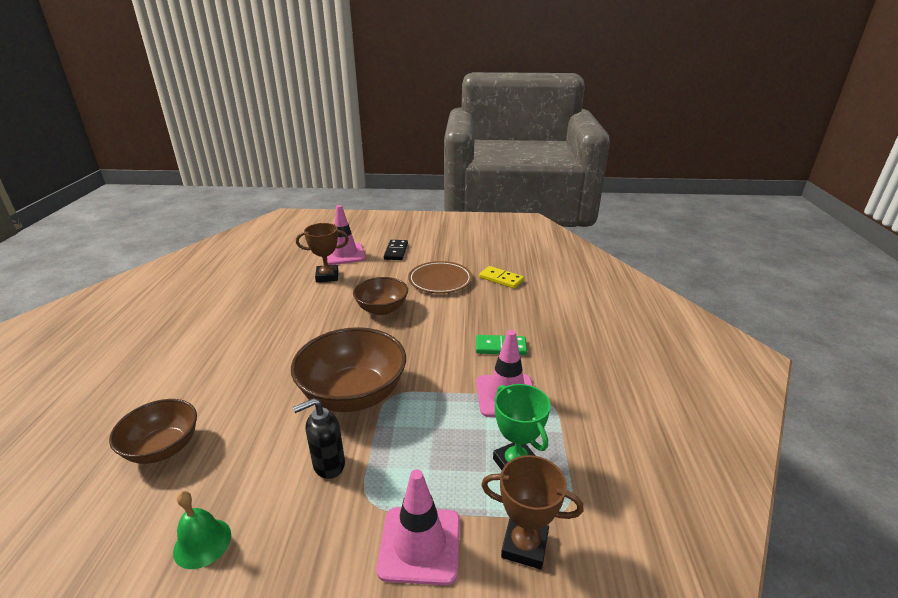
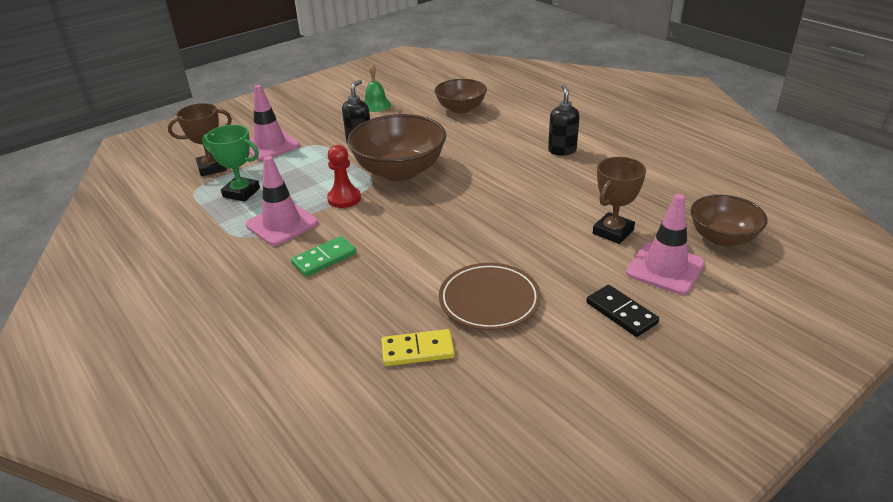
camera: 140 degrees right, 5 degrees up
brown bowl [353,277,408,315] -> brown bowl moved to [690,195,768,247]
none -> red pawn [327,145,361,208]
none -> black soap dispenser [548,85,580,156]

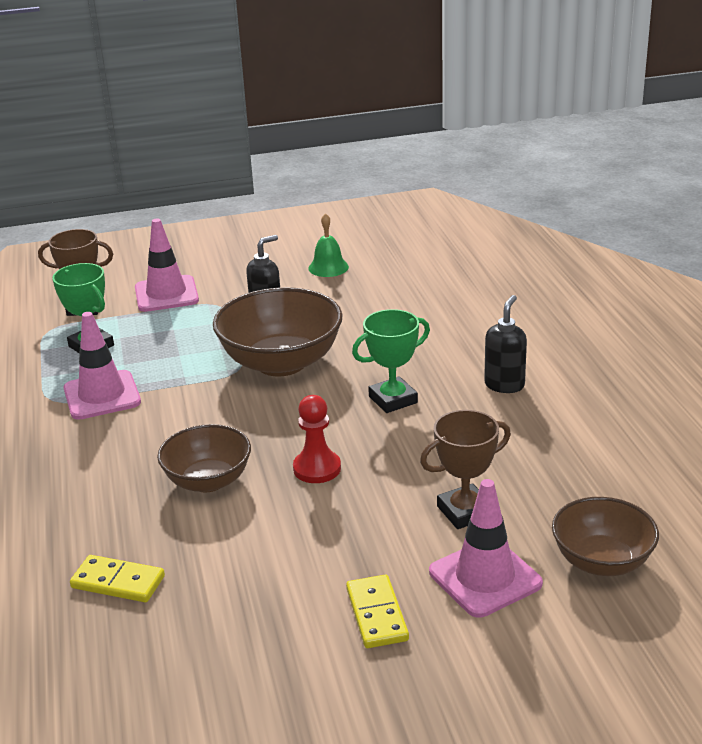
camera: 25 degrees right, 5 degrees down
green domino [291,236,357,277] -> none
red pawn [327,145,361,208] -> red pawn moved to [293,395,341,483]
brown bowl [434,79,487,114] -> brown bowl moved to [157,424,251,493]
brown plate [439,263,541,330] -> none
black domino [586,285,659,337] -> yellow domino [346,575,409,648]
none -> green trophy [352,309,430,413]

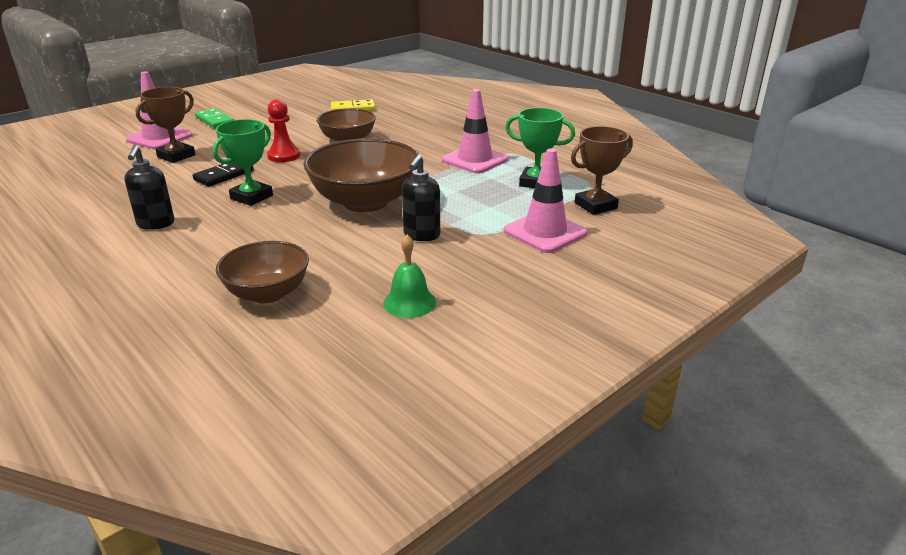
camera: 150 degrees right, 0 degrees up
yellow domino [346,575,409,648] -> green domino [195,108,234,129]
brown bowl [552,497,659,576] -> brown bowl moved to [216,241,309,303]
none -> black domino [193,163,254,187]

